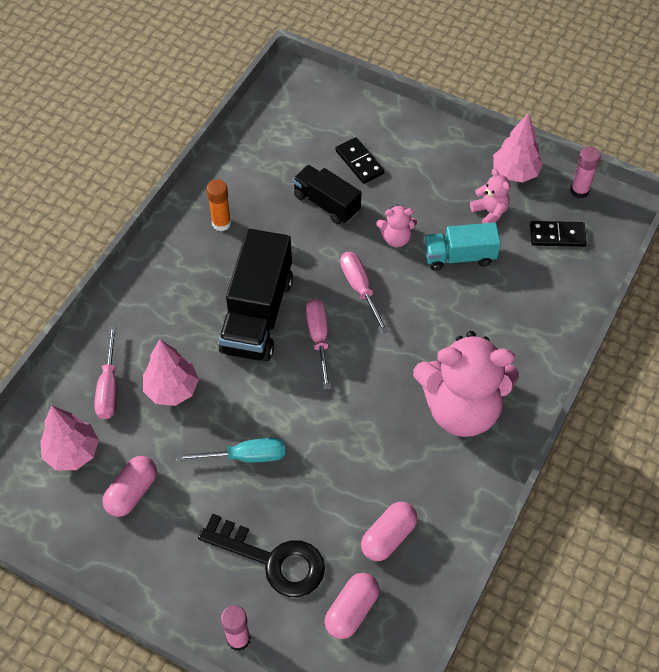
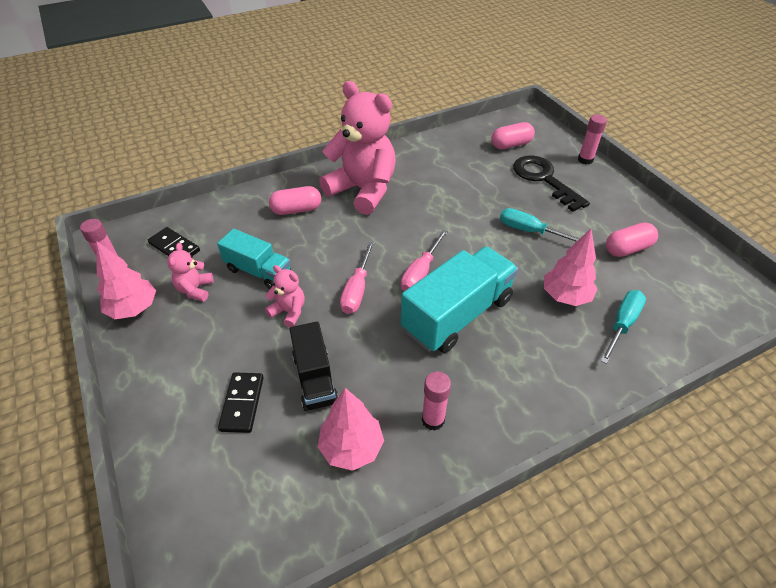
camera: 145 degrees left, 10 degrees down
pink tree [40,406,99,470] -> pink tree moved to [318,388,384,471]
pink screwdriver [94,326,117,419] -> turquoise screwdriver [600,290,646,364]
orange glue stick [207,179,231,231] -> pink glue stick [422,371,451,431]
black truck [218,229,293,362] -> turquoise truck [401,247,518,353]
pink capsule [361,502,418,561] -> pink capsule moved to [269,186,321,215]

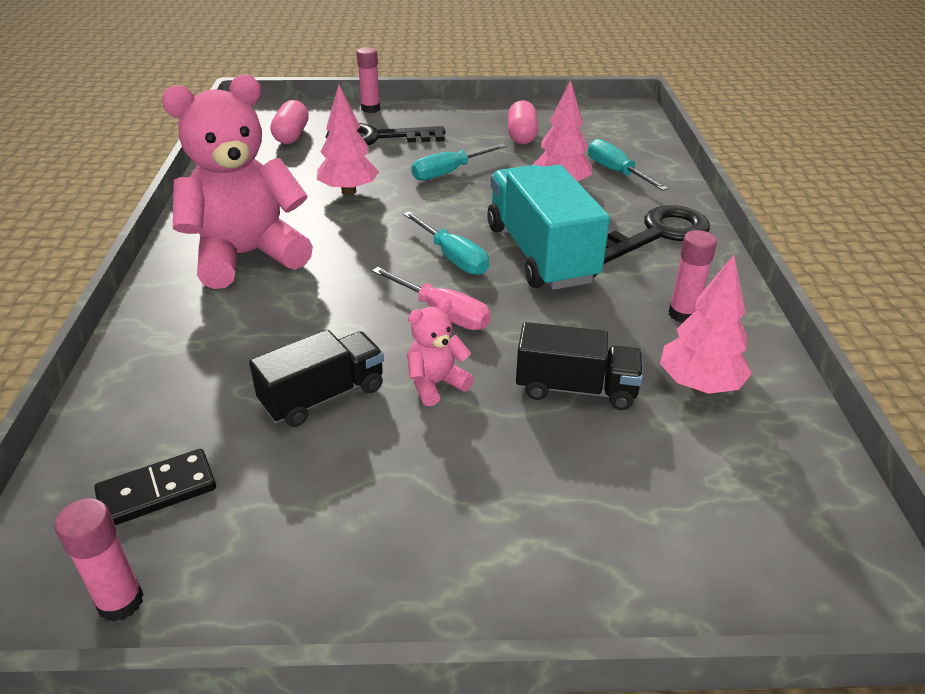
camera: 65 degrees left, 10 degrees down
pink tree [96,241,156,319] -> pink tree moved to [317,85,379,195]
pink teddy bear [167,243,214,302] -> none
turquoise truck [217,229,291,289] -> black truck [249,330,384,427]
black domino [218,372,264,433] -> none
pink capsule [269,186,321,215] -> none
pink screwdriver [401,230,448,291] -> turquoise screwdriver [403,211,489,275]
none -> black key [604,205,710,264]

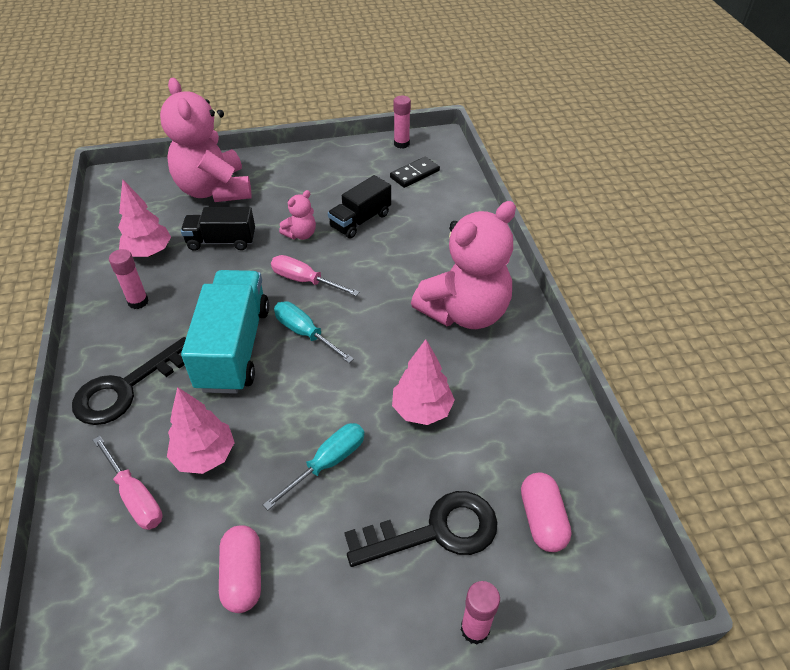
camera: 170 degrees right, 10 degrees up
turquoise truck [487,165,610,290] -> turquoise truck turned 150 degrees counterclockwise [181,270,269,394]
turquoise screwdriver [588,139,668,191] -> pink screwdriver [93,436,163,530]
none -> pink teddy bear [160,78,252,202]

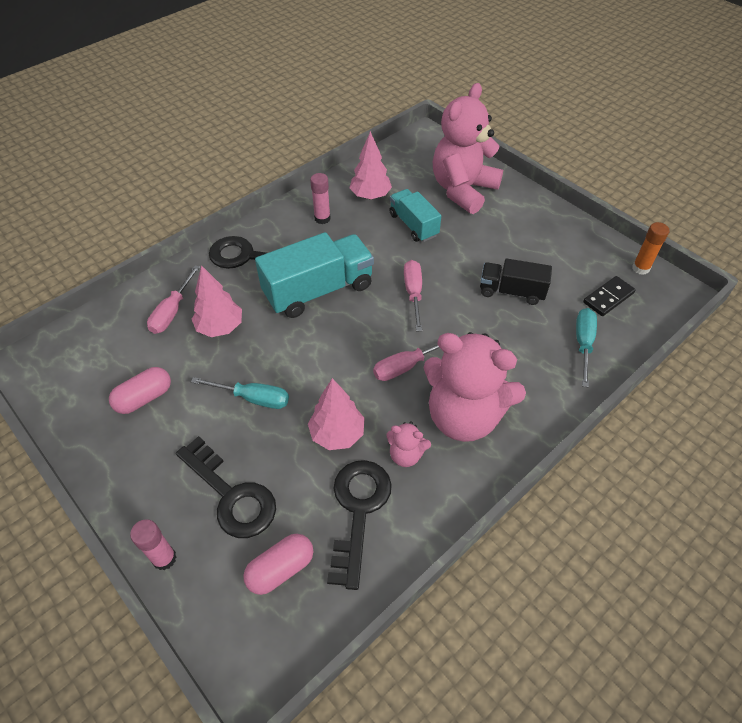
camera: 60 degrees right, 5 degrees up
black truck [181,207,255,251] -> turquoise truck [389,189,441,242]
turquoise screwdriver [274,301,354,363] -> turquoise screwdriver moved to [576,308,597,388]
pink teddy bear [279,190,316,240] -> pink teddy bear moved to [386,421,431,467]
black domino [390,156,440,188] -> black domino turned 60 degrees counterclockwise [583,276,636,316]
pink glue stick [394,96,411,149] -> orange glue stick [632,222,669,275]
none -> black key [327,460,392,590]
none -> pink screwdriver [373,335,459,381]

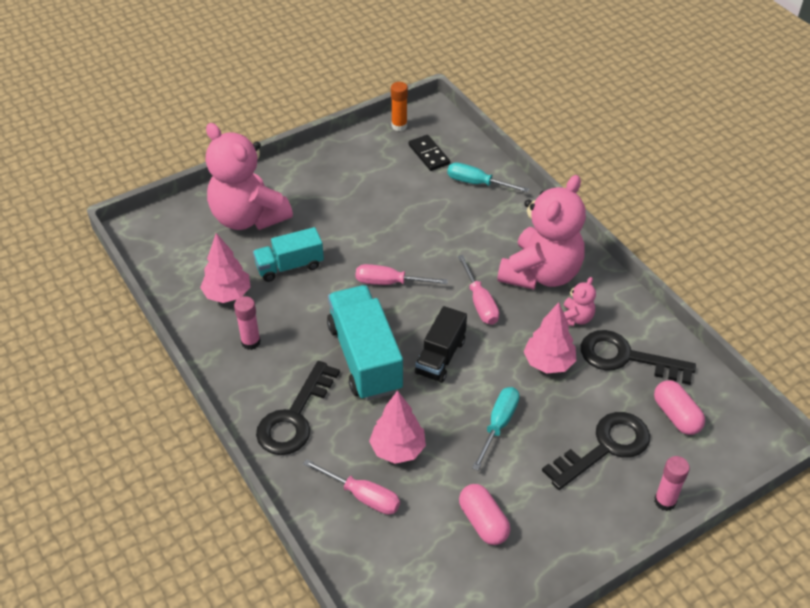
camera: 80 degrees left, 5 degrees down
black truck [480,258,552,305] -> black truck moved to [415,306,467,383]

